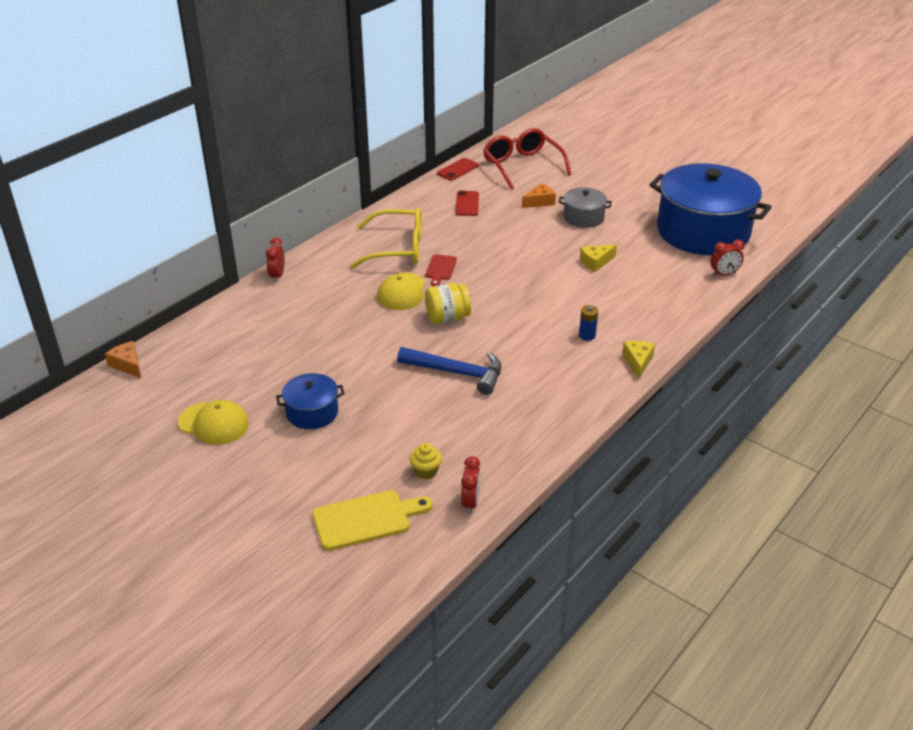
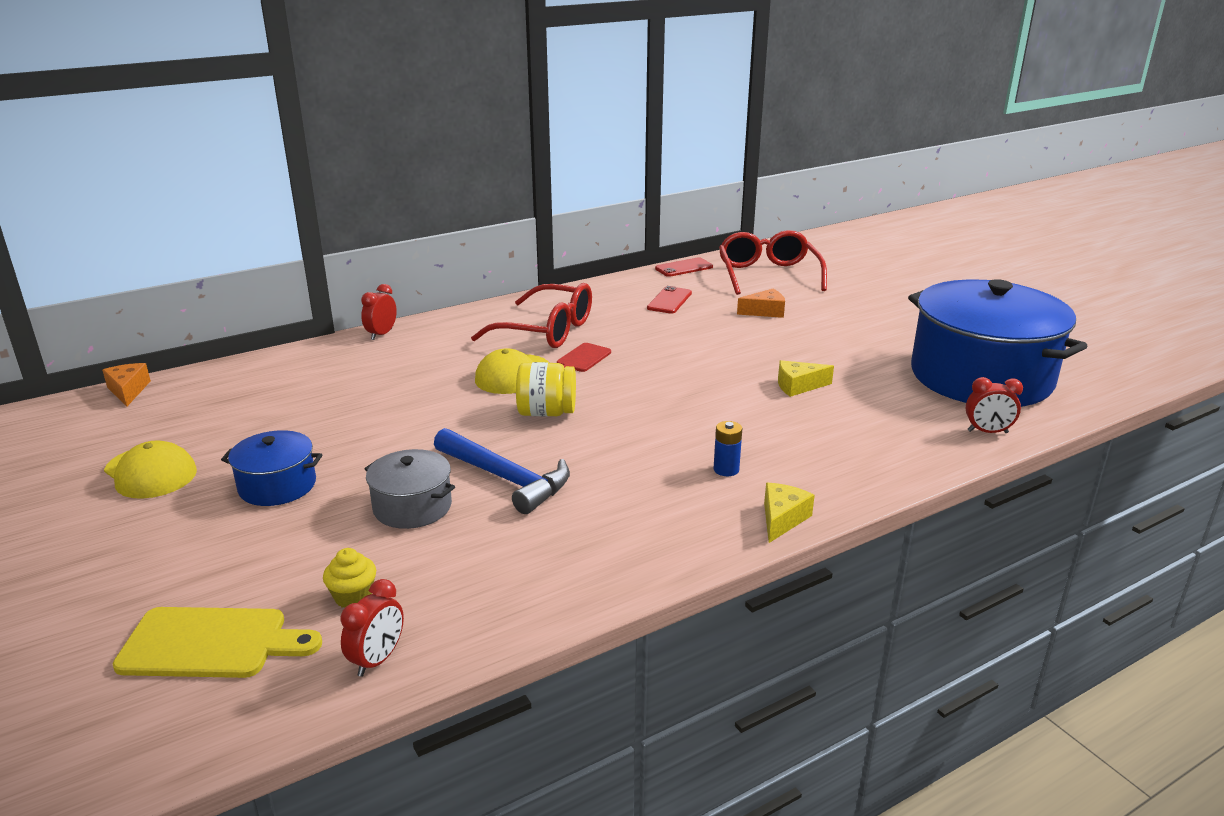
camera: 20 degrees right, 10 degrees down
yellow glasses [350,207,421,269] -> red glasses [471,283,592,348]
grey pot [559,187,612,228] -> grey pot moved to [365,449,455,529]

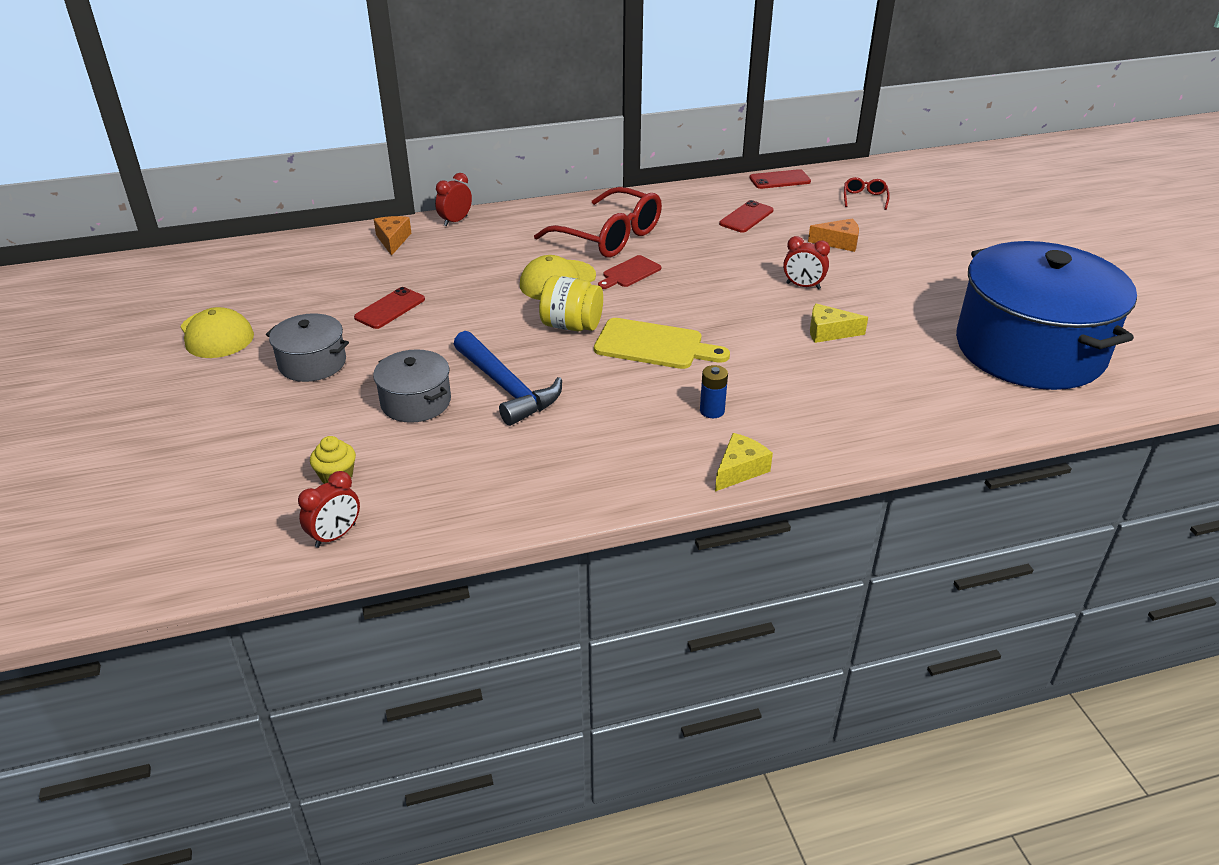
camera: 15 degrees right, 10 degrees up
orange cheese [102,363,151,406] -> orange cheese moved to [374,216,411,256]
yellow cutting board [113,607,322,678] -> yellow cutting board moved to [594,318,730,369]
blue pot [221,430,322,506] -> grey pot [266,313,349,382]
red glasses [719,230,827,295] -> red glasses [844,177,890,210], size x0.43
red clock [966,377,1023,433] -> red clock moved to [783,236,830,289]
none -> red phone [354,287,425,329]

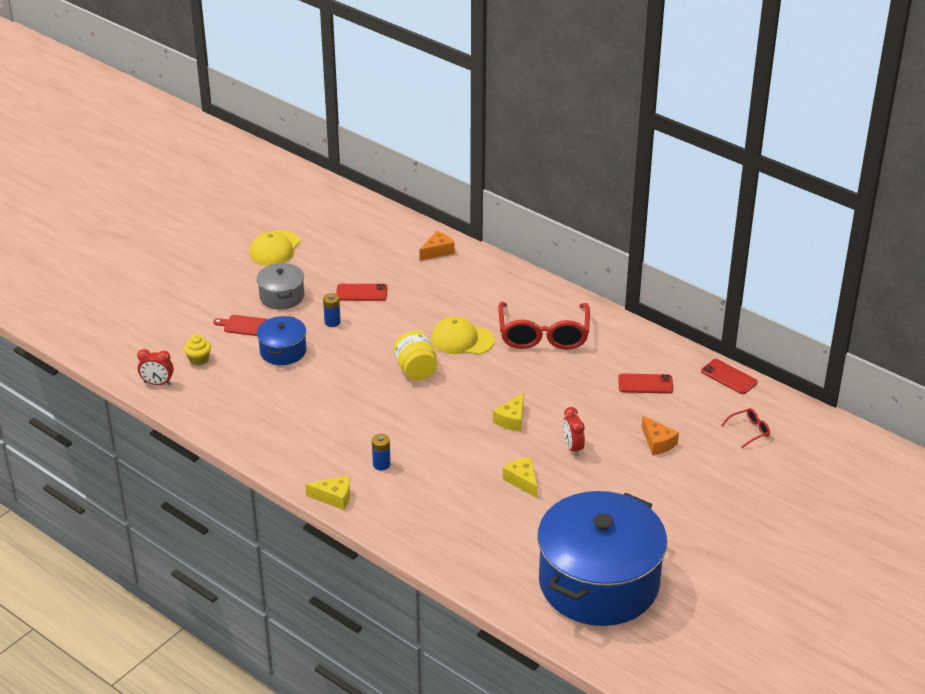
camera: 55 degrees right, 0 degrees up
grey pot [373,349,451,423] -> blue pot [257,316,306,365]
red clock [435,173,472,227] -> none
blue hammer [454,331,562,426] -> none
yellow cutting board [594,318,730,369] -> none
red cutting board [598,255,661,289] -> red cutting board moved to [213,315,268,336]
none -> blue battery [323,293,341,327]
none -> yellow cheese [493,392,524,432]

